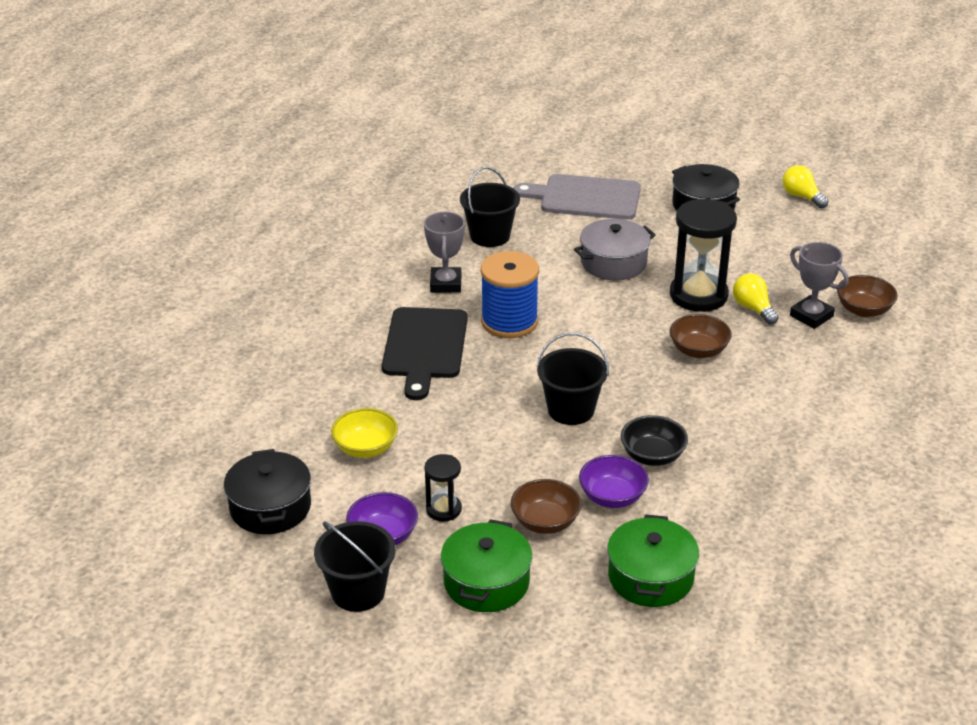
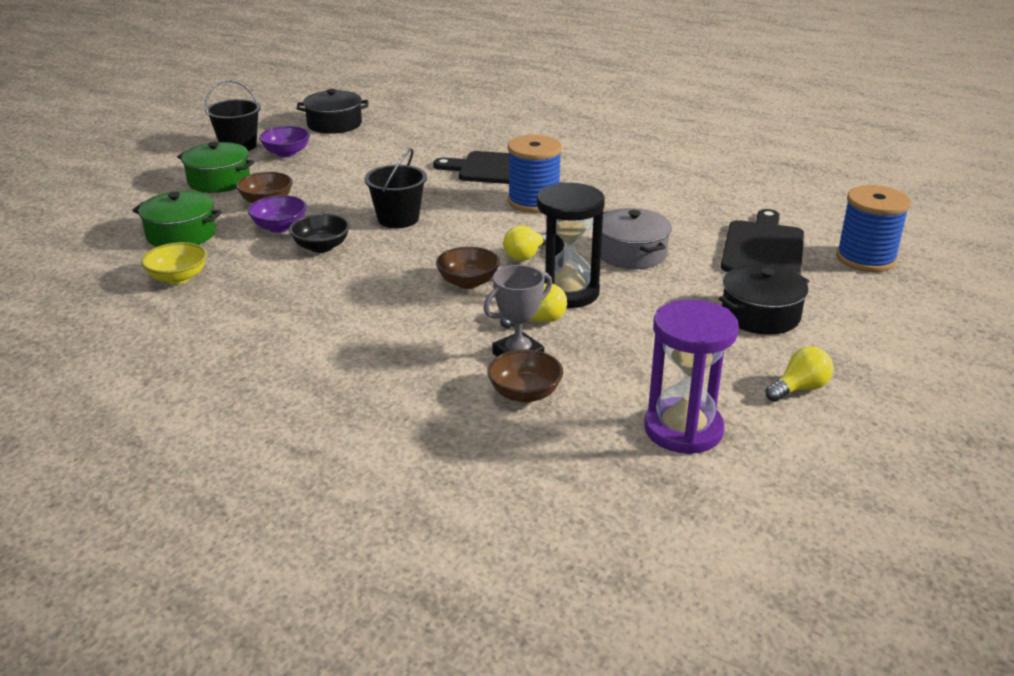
camera: 95 degrees right, 5 degrees down
yellow bowl [331,408,398,458] -> yellow bowl moved to [141,242,207,284]
grey trophy [424,212,465,293] -> none
black hourglass [424,454,462,522] -> none
black bucket [460,167,520,247] -> none
grey cutting board [514,174,641,220] -> black cutting board [721,209,804,275]
none -> yellow light bulb [503,225,546,261]
none -> purple hourglass [644,299,739,454]
none -> blue spool [836,185,911,272]

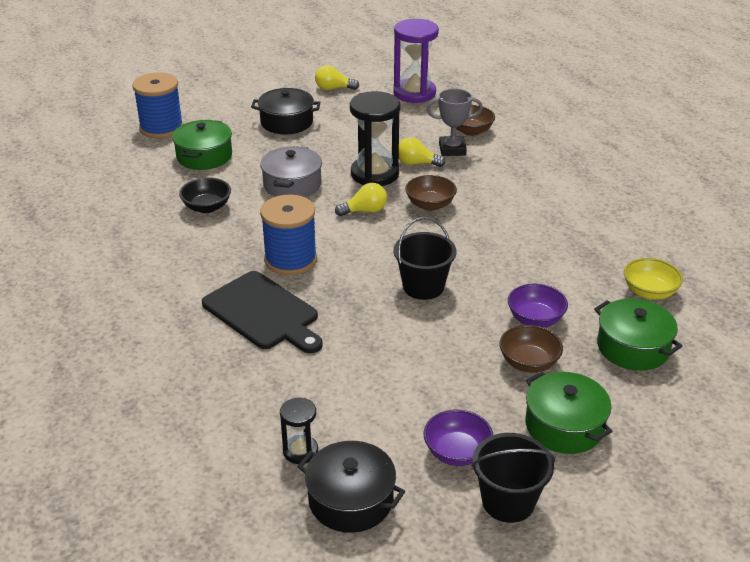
camera: 145 degrees left, 5 degrees up
black bowl [289,214,350,253] -> black bowl moved to [179,177,231,213]
black cutting board [721,209,804,275] -> green pot [172,120,232,170]
none -> black hourglass [280,398,318,464]

